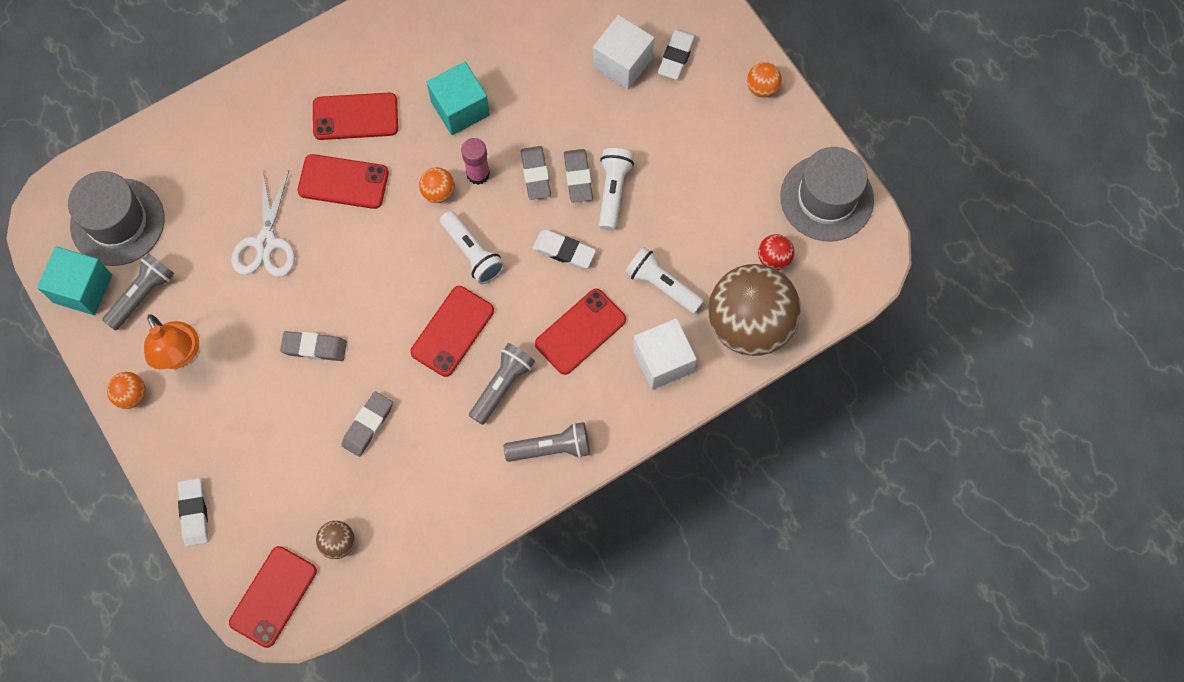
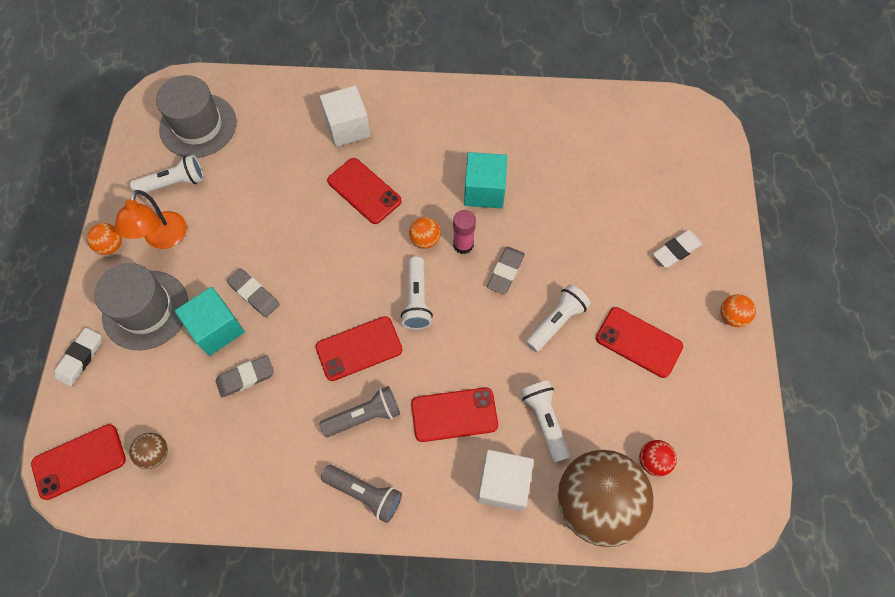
camera: 35 degrees right, 5 degrees down
turquoise cube [37,246,112,315] -> turquoise cube moved to [175,287,245,356]
grey flashlight [102,253,175,331] -> white flashlight [130,155,204,195]
white scissors [231,171,295,277] -> none
red phone [313,92,398,140] -> red phone moved to [596,307,683,378]
white eraser [533,230,596,269] -> none
grey eraser [564,149,593,203] -> none
white cube [593,15,654,90] -> white cube moved to [320,85,371,147]
grey hat [780,147,874,241] -> grey hat moved to [94,263,189,350]

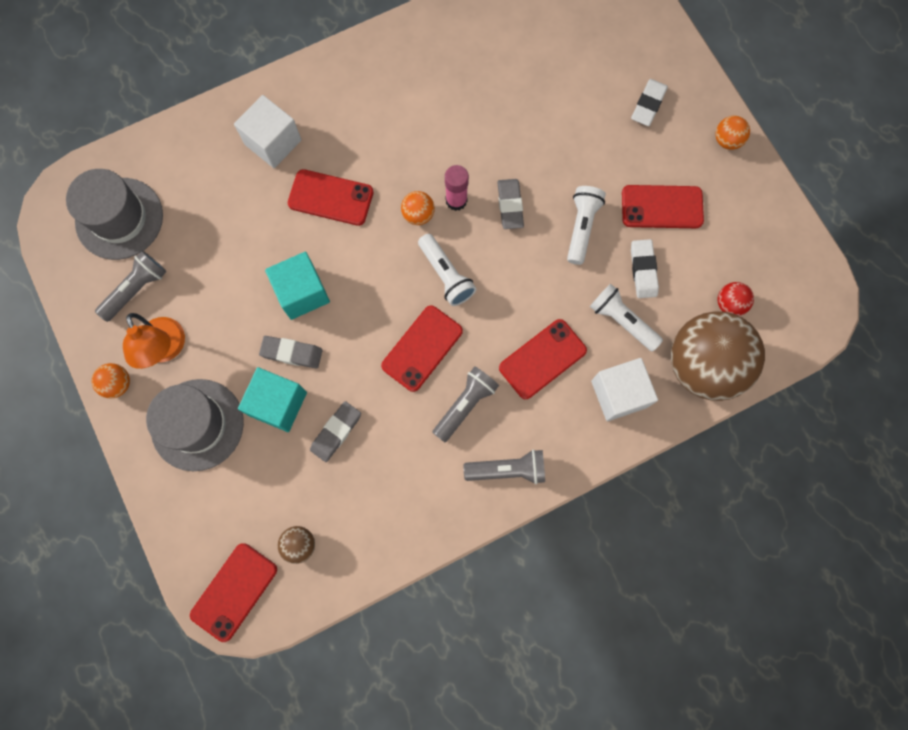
camera: 30 degrees left, 10 degrees up
white eraser [55,328,101,387] -> white eraser moved to [631,239,659,298]
white flashlight [130,155,204,195] -> grey flashlight [95,251,167,322]
turquoise cube [464,152,507,208] -> turquoise cube moved to [265,252,330,320]

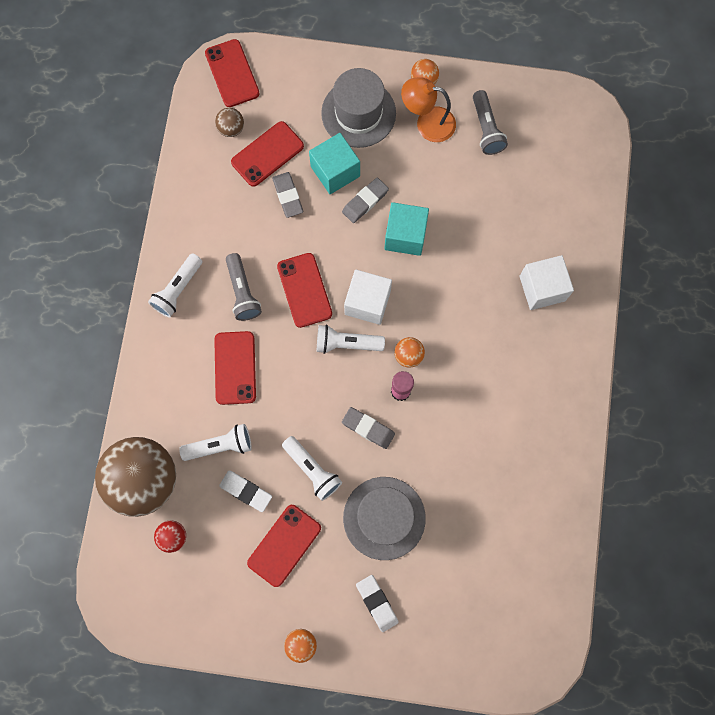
camera: 125 degrees right, 0 degrees up
grey hat [66,169,163,260] -> grey hat moved to [343,477,426,560]
red phone [288,169,374,226] -> red phone moved to [231,121,304,187]
grey flashlight [464,449,545,484] -> white flashlight [148,253,202,317]
white cube [591,358,658,421] -> white cube moved to [344,269,392,325]

